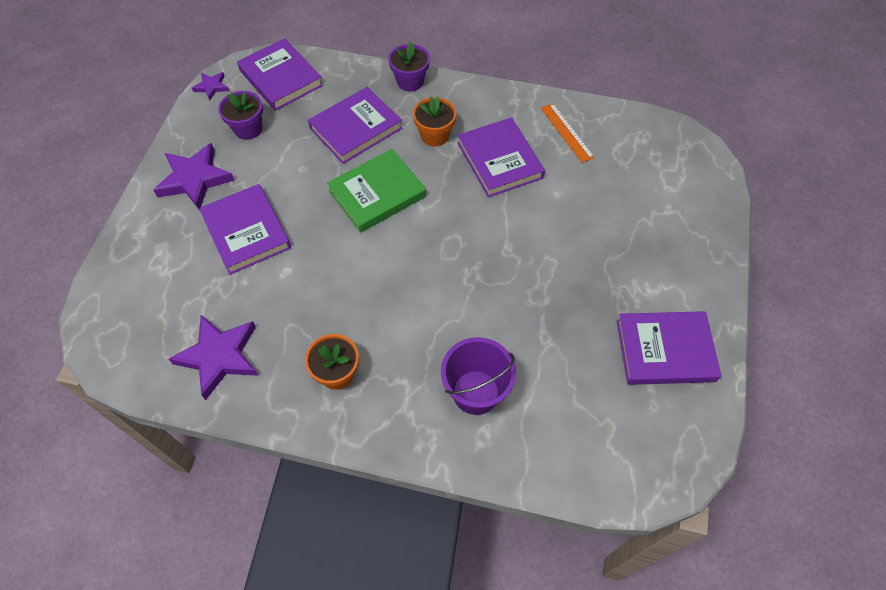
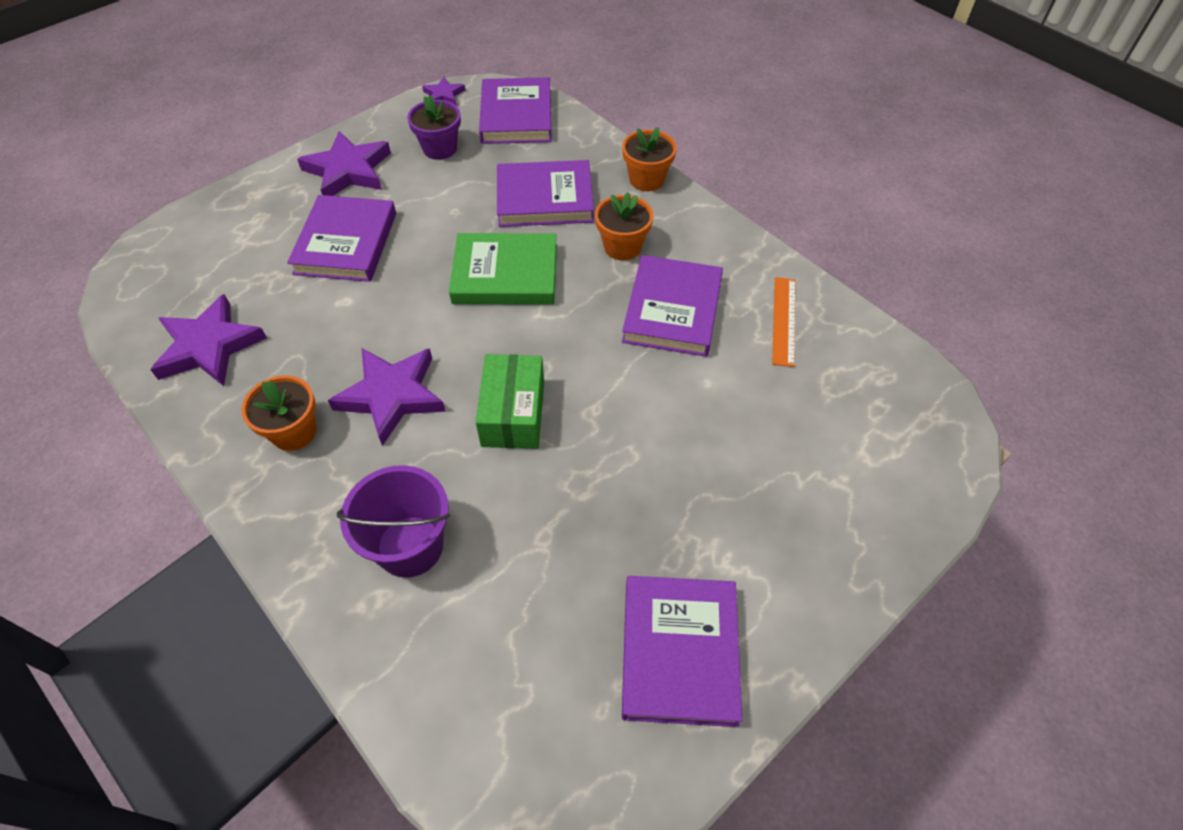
camera: 35 degrees right, 5 degrees down
purple flower pot [388,42,430,92] -> orange flower pot [622,127,677,191]
purple book [617,311,722,385] -> purple book turned 60 degrees clockwise [622,576,742,727]
none -> purple star [328,348,446,446]
none -> green box [476,354,544,449]

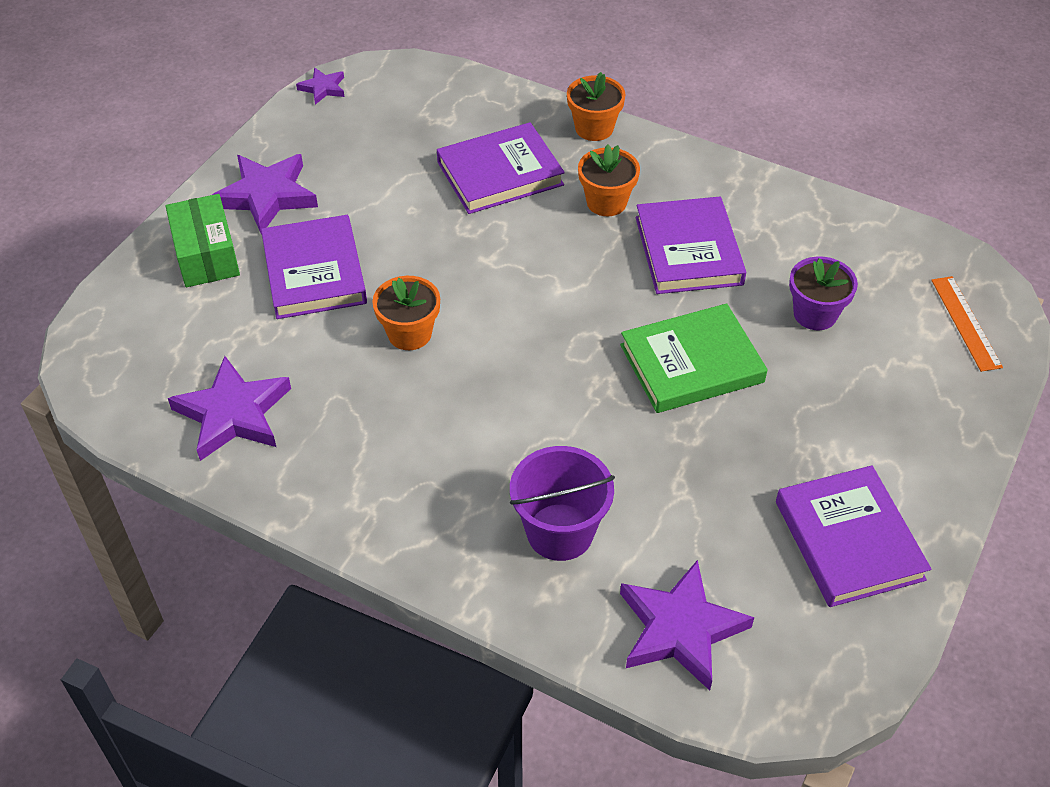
camera: 20 degrees left, 5 degrees down
orange flower pot [241,375,316,451] -> orange flower pot moved to [372,276,440,350]
purple star [328,348,446,446] -> purple star moved to [620,560,754,691]
purple flower pot [407,95,461,160] -> purple flower pot moved to [789,256,858,330]
green book [449,233,557,305] -> green book moved to [620,303,768,413]
green box [476,354,544,449] -> green box moved to [165,194,240,287]
purple book [479,77,552,144] -> none
orange ruler [772,277,796,367] -> orange ruler moved to [931,276,1003,372]

